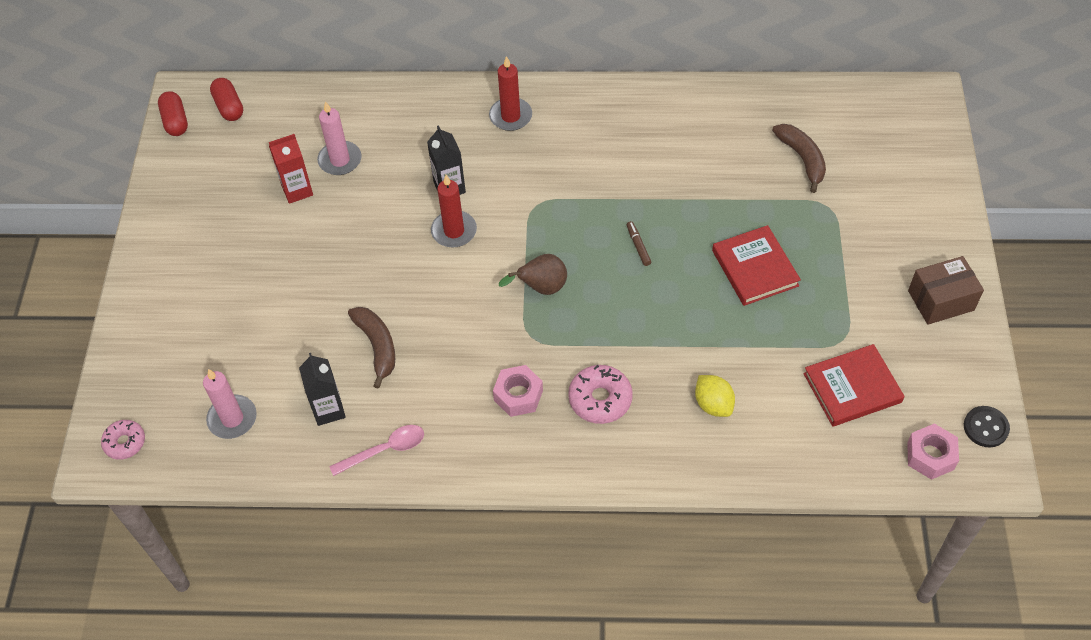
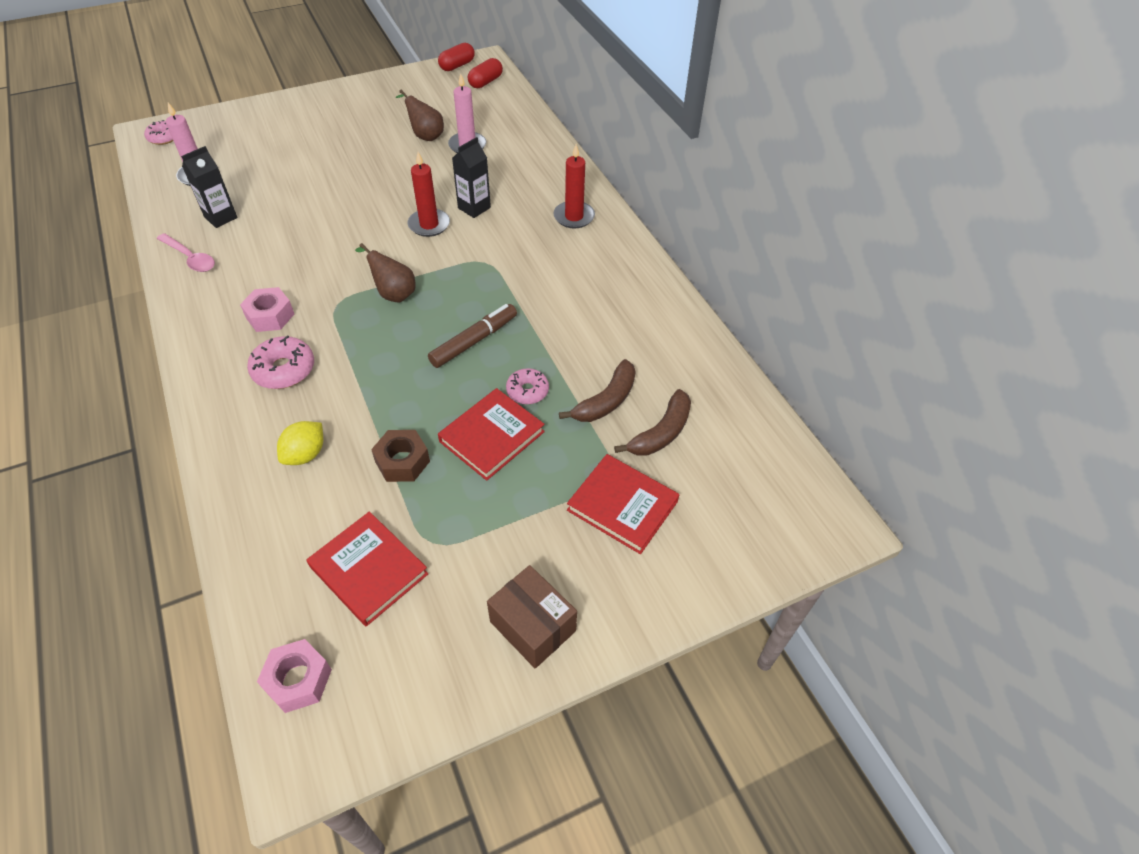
camera: 60 degrees right, 5 degrees down
red carton [269,134,313,204] -> brown pear [396,90,444,141]
brown banana [348,307,395,389] -> brown banana moved to [559,359,636,422]
brown marker [627,221,651,266] -> brown marker [428,304,517,368], size x1.92
black button [964,406,1010,447] -> none
none -> brown nut [371,430,430,482]
none -> pink donut [506,368,549,404]
none -> red book [567,454,679,554]

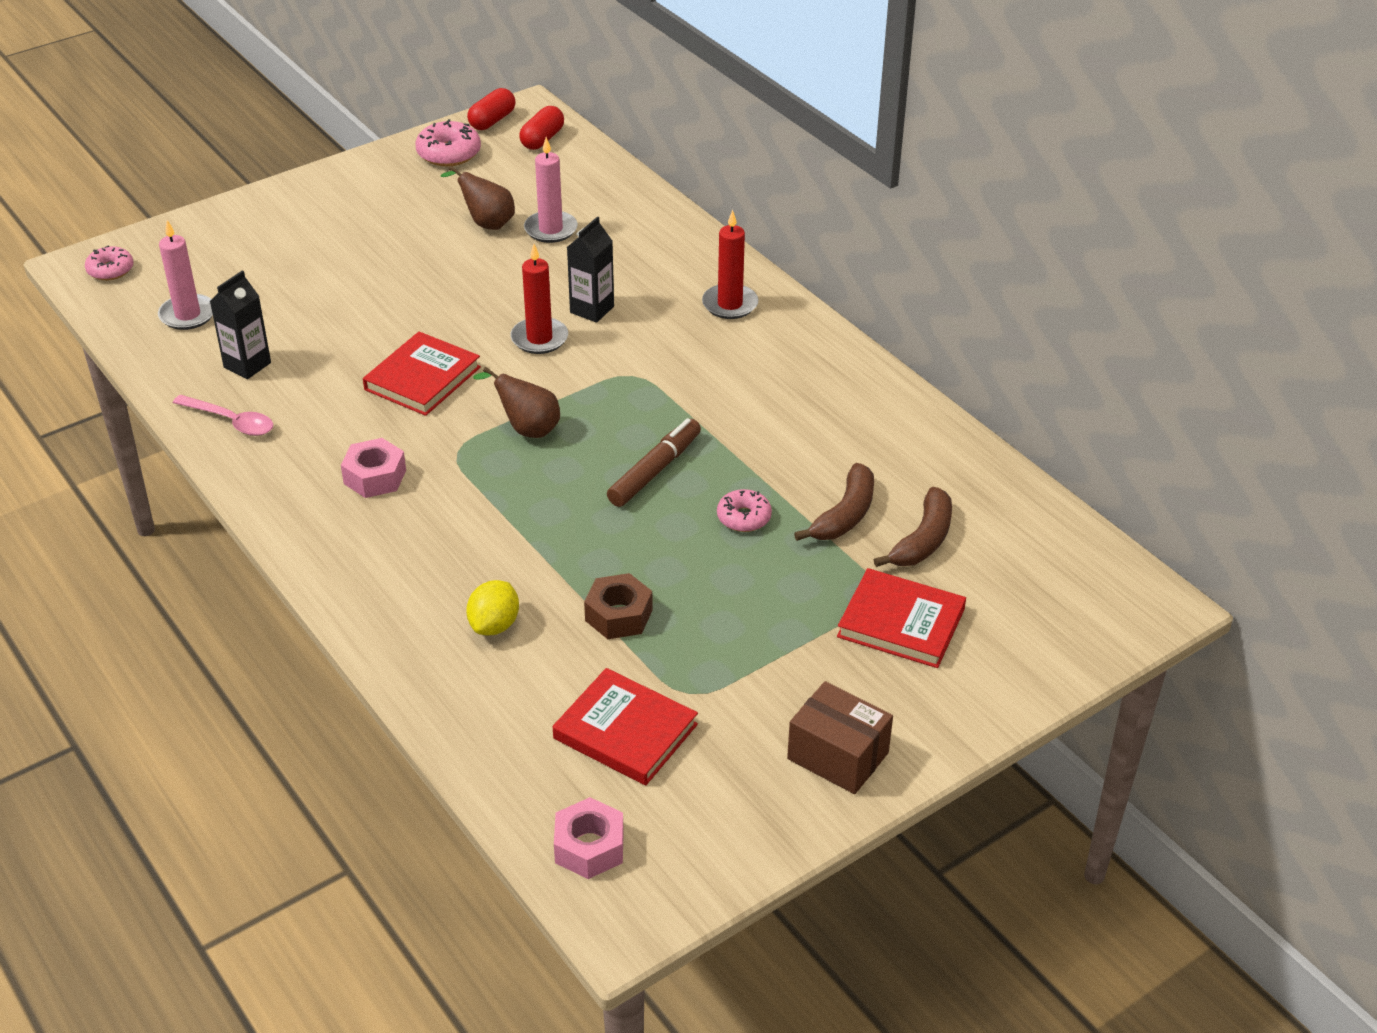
camera: 10 degrees left, 10 degrees down
pink donut [247,335,314,389] -> pink donut moved to [415,119,481,166]
red book [438,388,545,481] -> red book moved to [363,331,481,416]

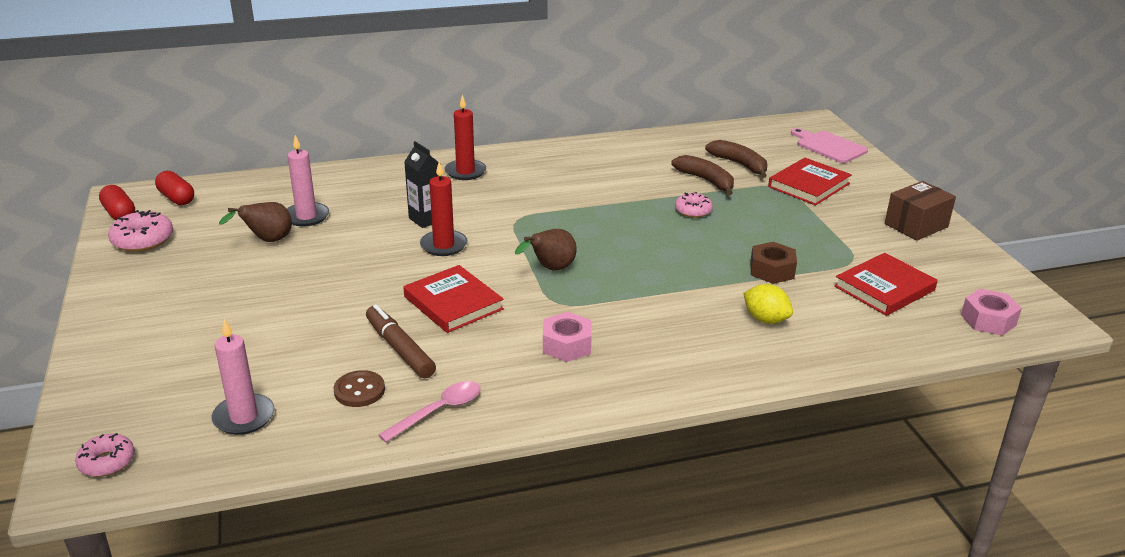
camera: 70 degrees left, 10 degrees down
black carton [210,270,271,379] -> brown button [333,370,385,407]
brown marker [607,418,701,507] -> brown marker moved to [366,304,436,378]
none -> pink cutting board [791,128,868,163]

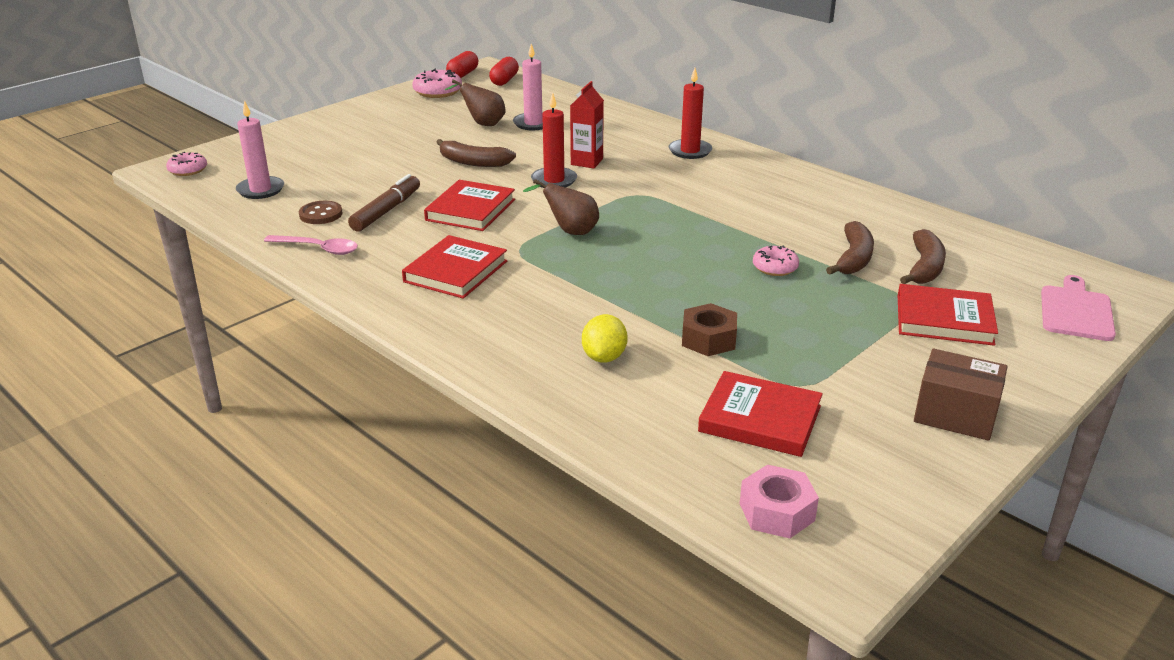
camera: 60 degrees right, 0 degrees up
black carton [404,141,442,228] -> red carton [570,81,604,168]
pink nut [543,312,592,362] -> red book [402,235,507,299]
none -> brown banana [436,139,516,167]

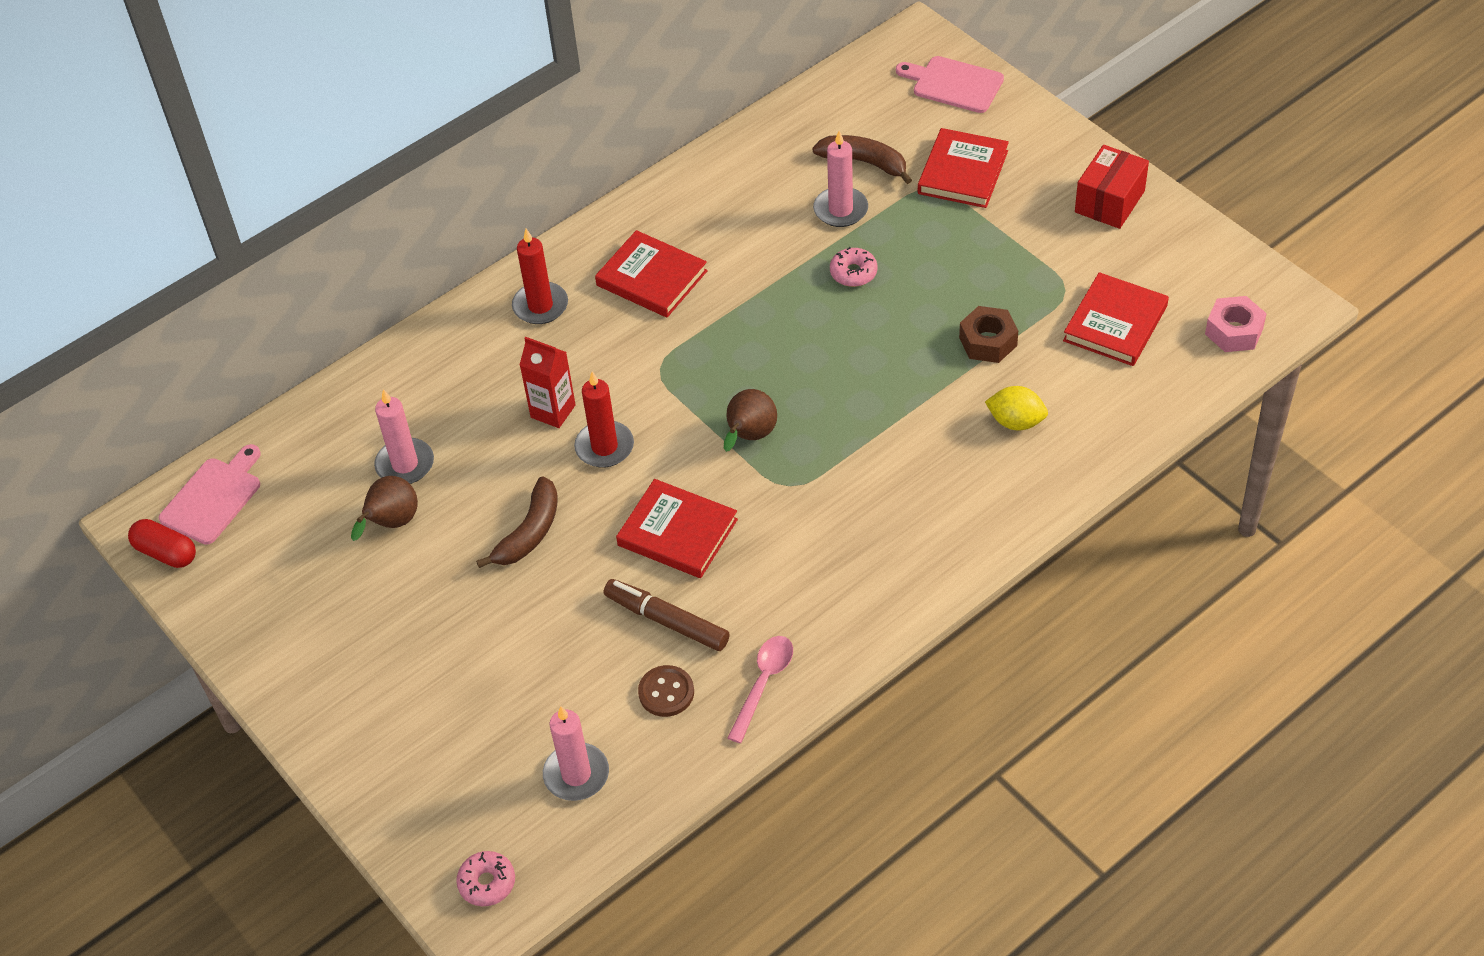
camera: 80 degrees left, 20 degrees up
red book [402,235,507,299] -> red book moved to [595,230,708,317]
pink donut [412,68,462,98] -> none
red capsule [489,57,519,86] -> pink cutting board [159,444,261,545]
brown banana [826,221,874,274] -> pink candle [813,130,868,227]
brown box [914,349,1008,441] -> red box [1075,145,1149,229]

